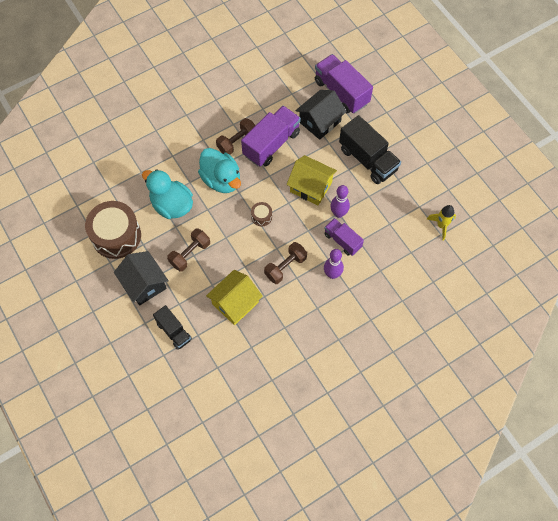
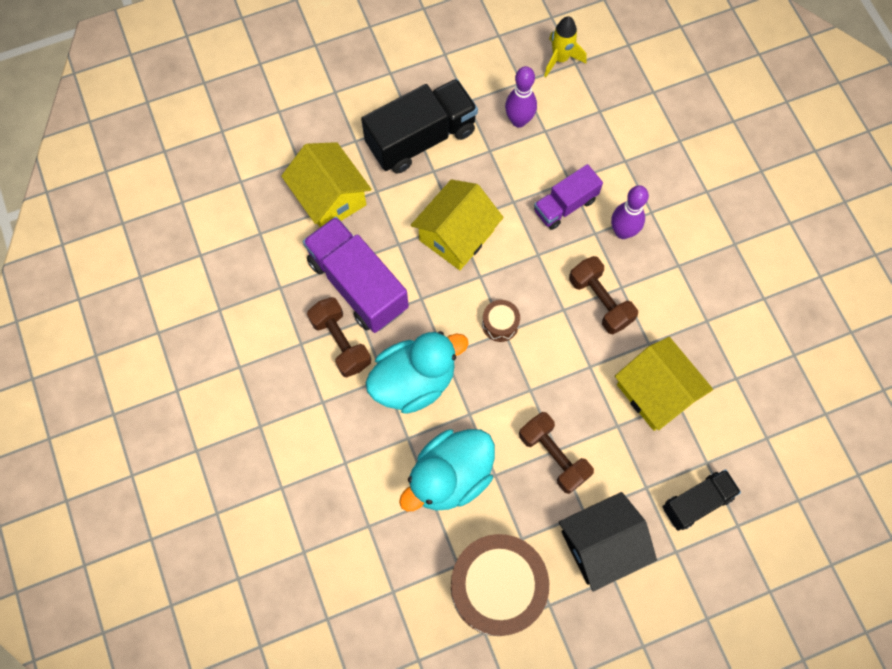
camera: 80 degrees left, 5 degrees up
black house [296,90,347,140] -> yellow house [281,142,372,227]
purple truck [315,54,373,113] -> none
purple bowling pin [331,185,350,218] -> purple bowling pin moved to [505,66,537,128]

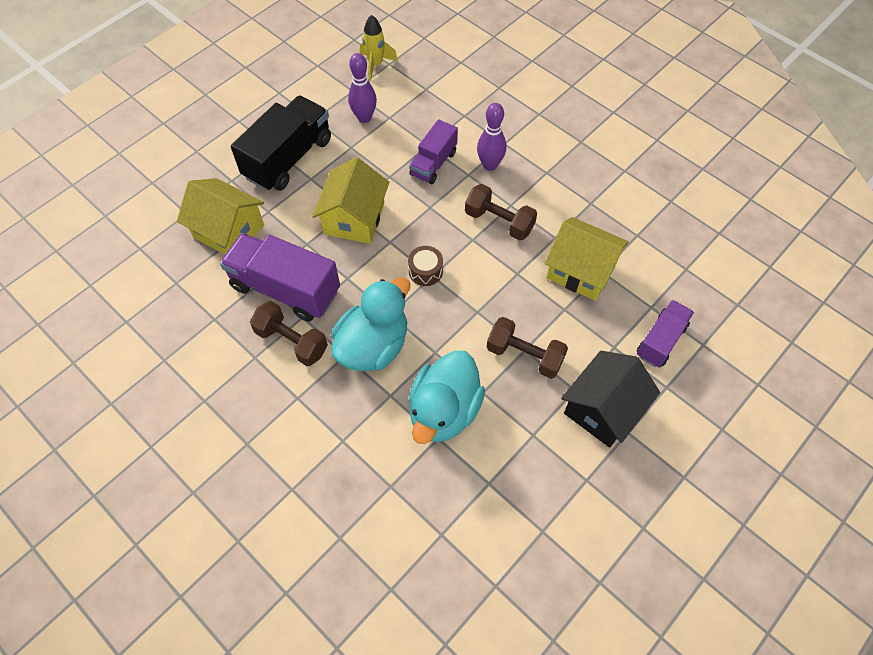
camera: 25 degrees left, 10 degrees down
brown drum [451,534,549,636] -> none
black truck [662,469,741,531] -> purple truck [637,300,694,368]

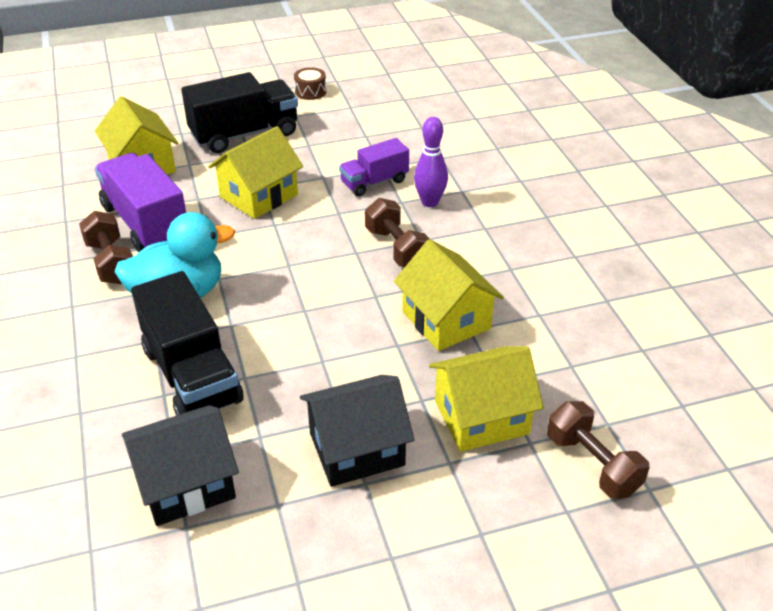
camera: 30 degrees right, 20 degrees down
purple bowling pin [348,53,377,123] -> none
yellow rocket [360,15,398,81] -> none
brown drum [408,246,443,286] -> brown drum moved to [294,67,326,100]
turquoise duck [409,351,485,444] -> black truck [131,271,244,416]
brown dumbbell [487,317,568,379] -> brown dumbbell moved to [547,401,650,499]
purple truck [637,300,694,368] -> yellow house [429,346,544,452]
none -> black house [122,405,239,526]

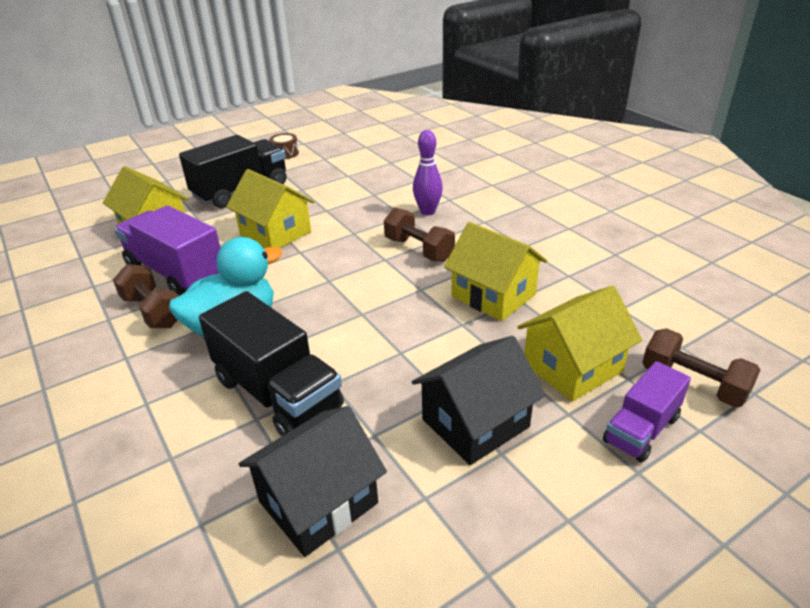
camera: 15 degrees left, 5 degrees down
yellow house [208,126,303,219] -> yellow house turned 75 degrees counterclockwise [226,169,314,248]
purple truck [339,138,409,196] -> purple truck moved to [603,361,691,463]

